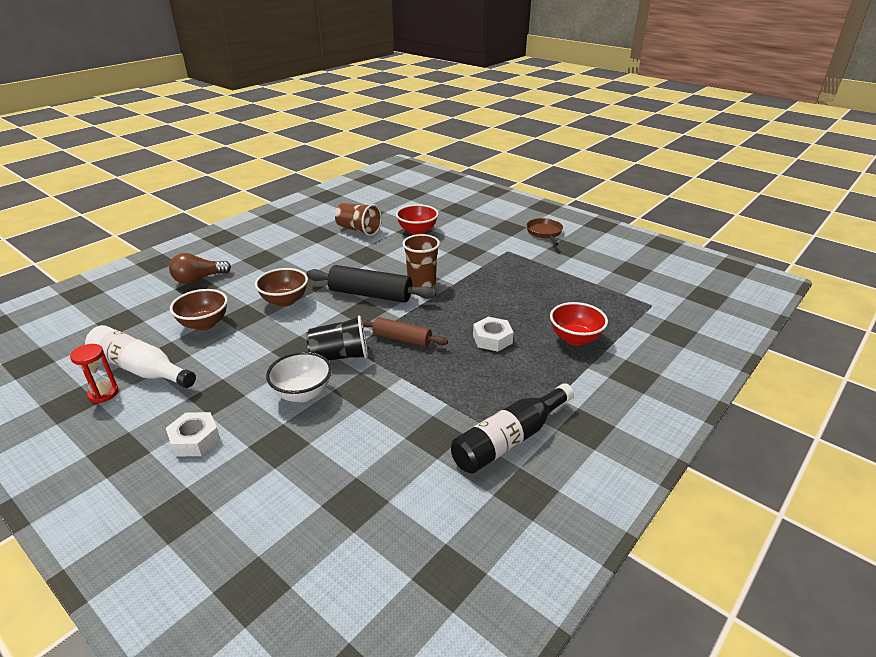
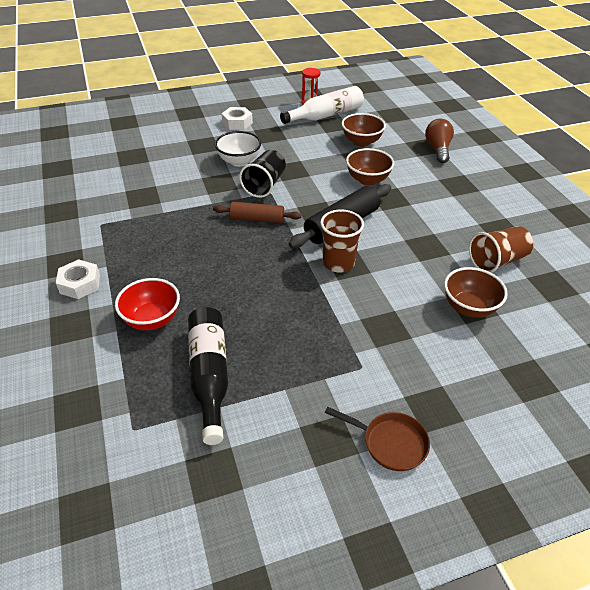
camera: 120 degrees right, 10 degrees up
brown rolling pin [362,317,448,347] -> brown rolling pin turned 45 degrees clockwise [213,202,301,223]
red bowl [396,204,439,235] -> brown bowl [444,267,508,318]
black bottle [451,383,574,474] -> black bottle moved to [188,307,228,445]
white nut [473,317,514,352] -> white nut moved to [56,259,100,299]

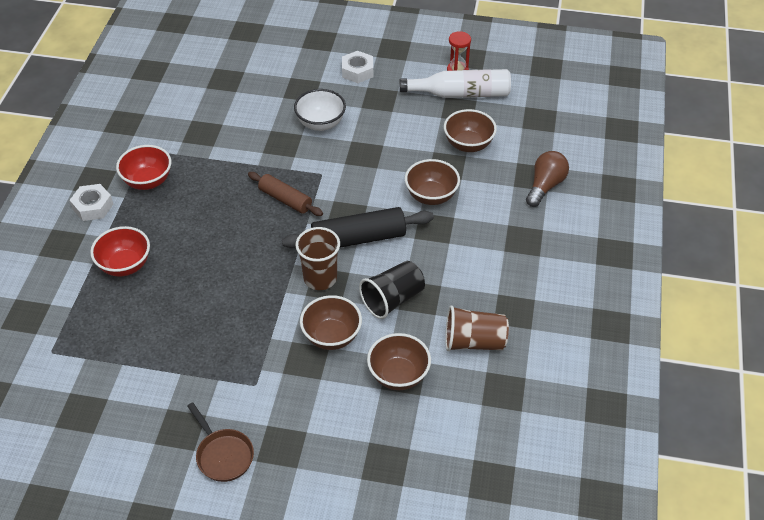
camera: 30 degrees right, 5 degrees up
black bottle [188,307,228,445] -> none
black cup [239,150,286,198] -> black cup moved to [359,261,425,319]
none -> red bowl [116,145,171,190]
none -> brown bowl [300,295,362,350]

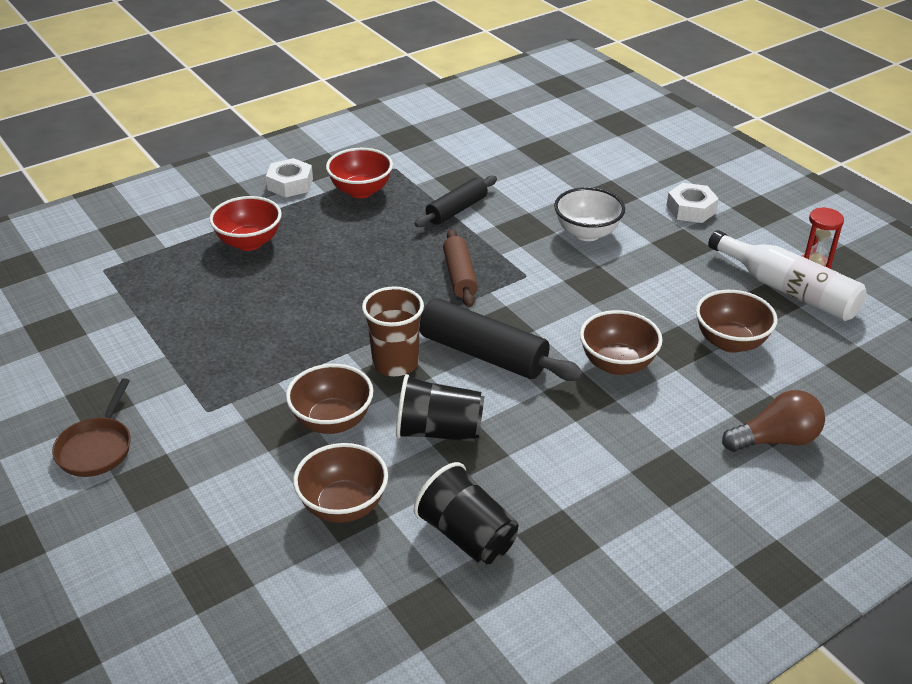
camera: 45 degrees right, 10 degrees down
brown cup [445,305,509,351] -> black cup [414,462,518,566]
none -> black rolling pin [415,176,497,227]

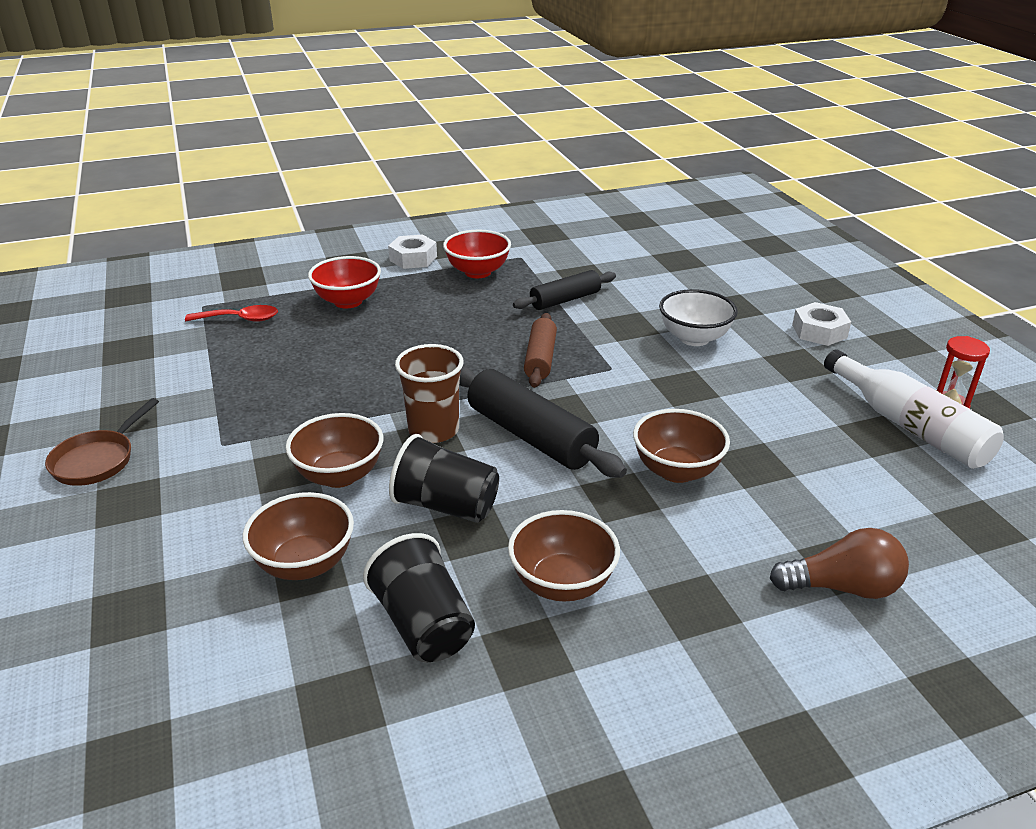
camera: 15 degrees right, 5 degrees down
brown bowl [696,290,777,353] -> brown bowl moved to [508,510,620,602]
none -> red spoon [185,305,278,322]

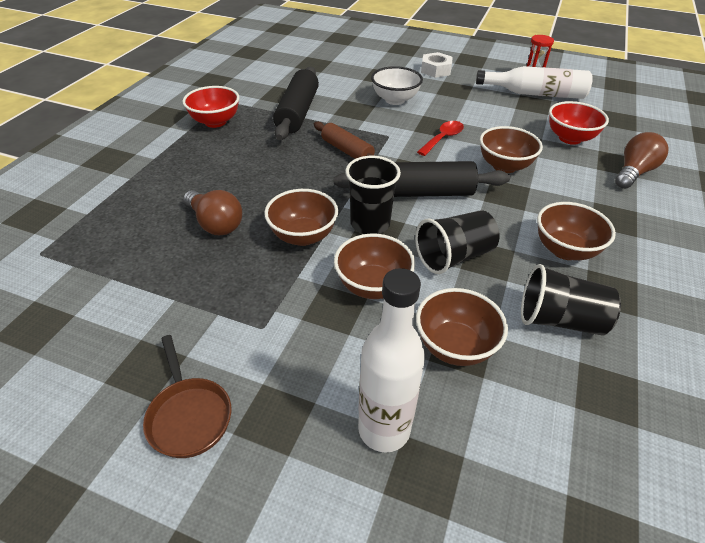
camera: 50 degrees left, 10 degrees up
red spoon [185,305,278,322] -> red spoon moved to [417,121,464,156]
red bowl [308,256,381,308] -> red bowl moved to [549,101,609,145]
white nut [388,235,437,269] -> none
brown cup [395,344,464,443] -> black cup [345,156,401,234]
black rolling pin [513,270,616,310] -> black rolling pin [273,67,319,140], size x1.57
none -> brown light bulb [183,190,242,235]
none -> brown bowl [264,189,338,246]
none -> white bottle [358,268,425,453]

